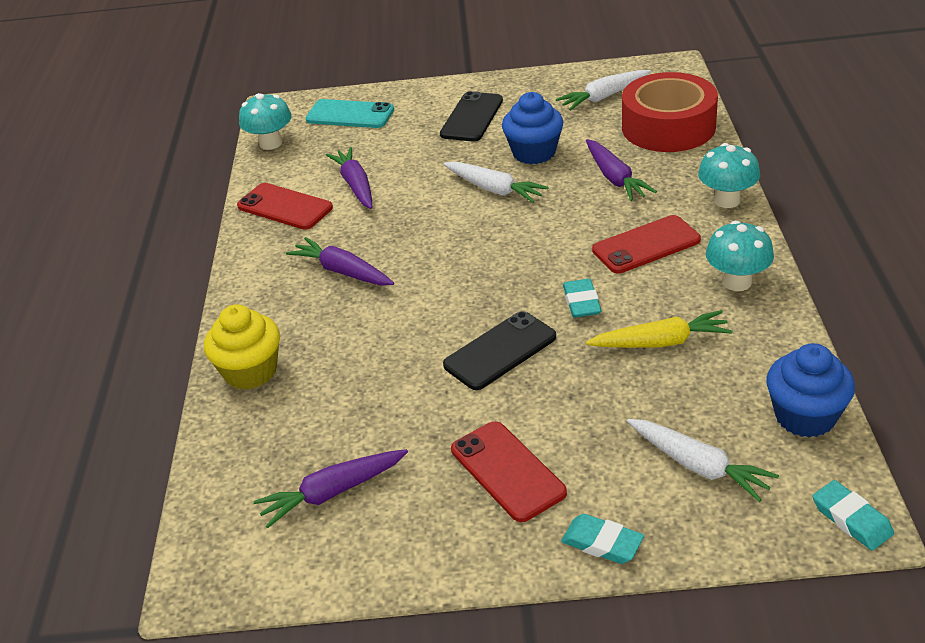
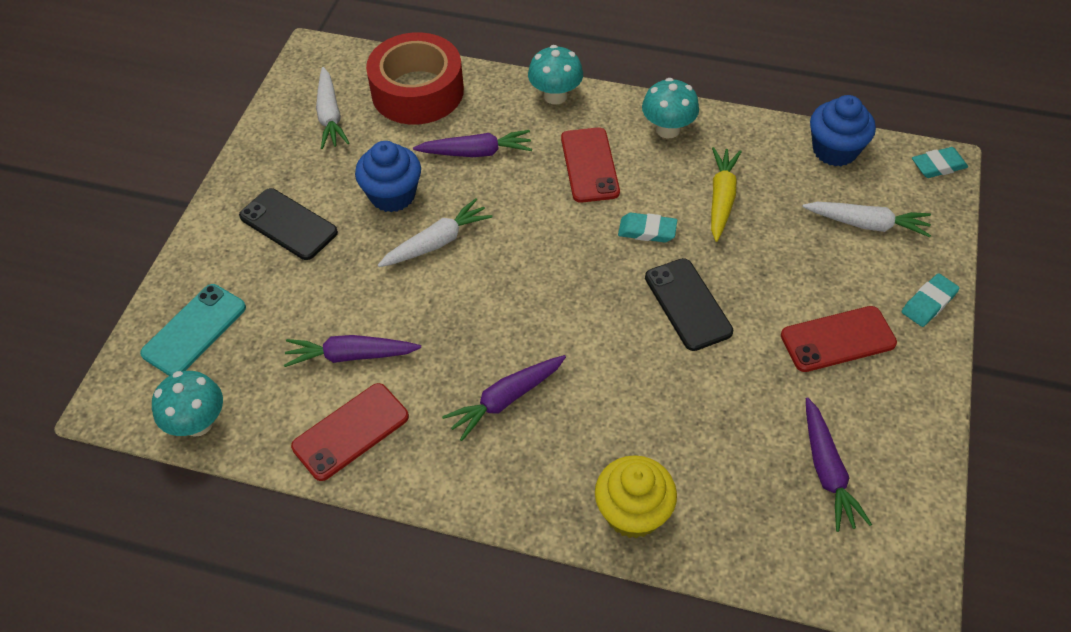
camera: 75 degrees left, 15 degrees up
white carrot [627,419,779,502] -> white carrot turned 45 degrees clockwise [802,202,931,237]

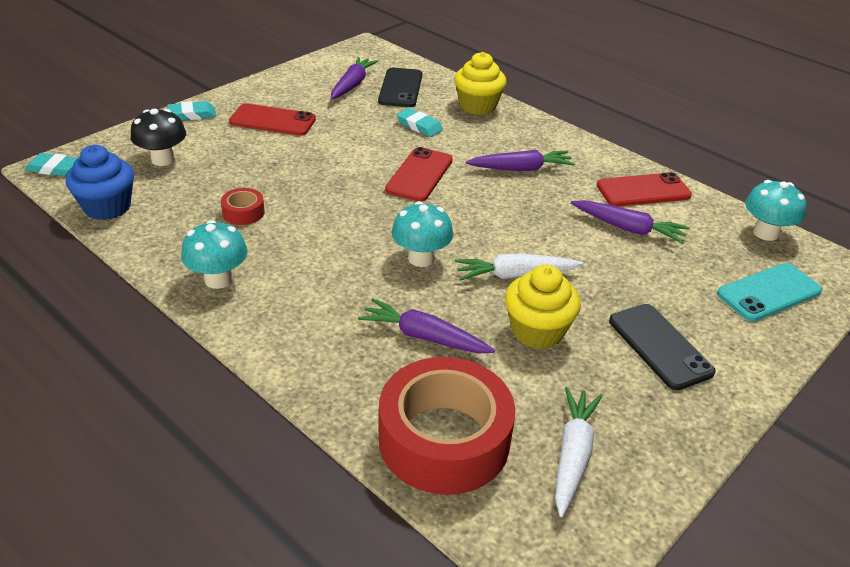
camera: 155 degrees left, 15 degrees down
blue cupcake [355,141,421,212] -> yellow cupcake [505,265,581,349]
turquoise mushroom [528,45,583,105] -> turquoise mushroom moved to [392,201,453,267]
red phone [561,127,620,203] -> red phone moved to [385,147,453,201]
turquoise eraser [618,213,677,243] -> turquoise eraser moved to [397,108,443,137]
black phone [645,258,733,351] -> black phone moved to [378,68,422,107]
yellow carrot [711,147,742,242] -> red tape [221,188,265,225]
white carrot [802,202,931,237] -> black mushroom [131,109,186,166]

